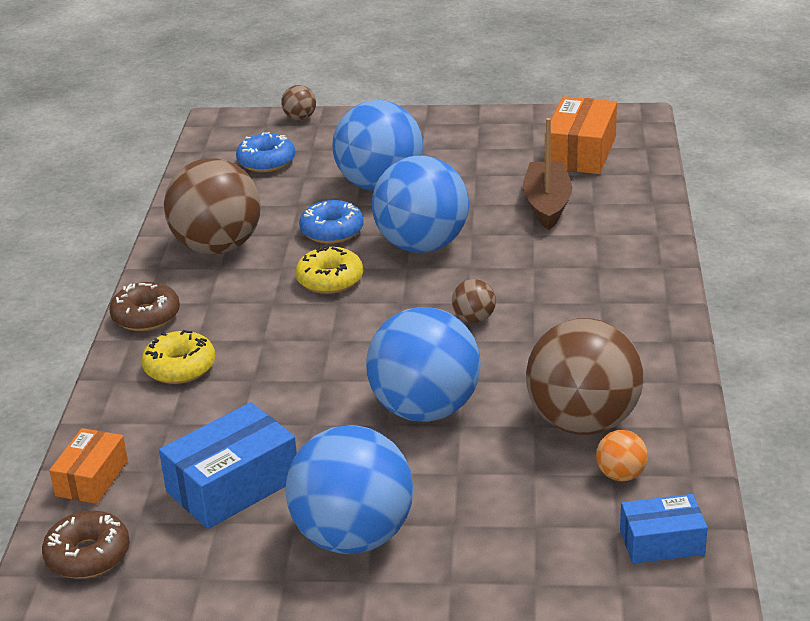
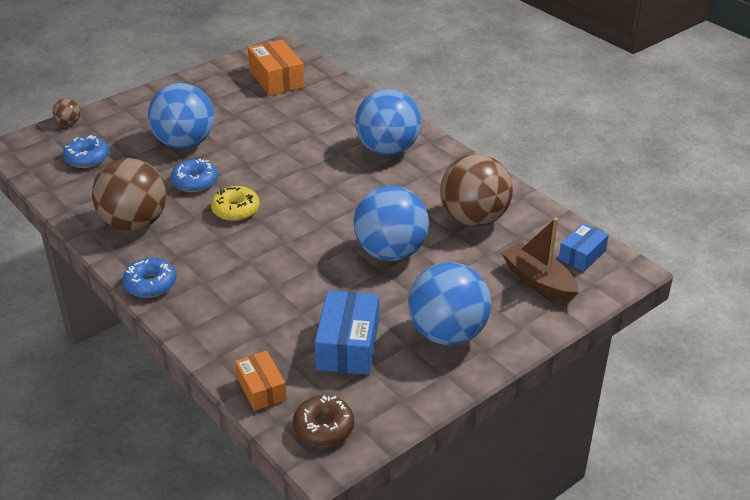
camera: 45 degrees left, 5 degrees up
brown donut [109,282,180,331] -> blue donut [123,258,176,298]
yellow donut [142,330,215,384] -> none
blue ball [372,155,469,253] -> blue ball moved to [355,89,421,156]
brown ball [452,279,496,323] -> none
brown boat [523,118,572,230] -> brown boat moved to [501,218,579,302]
orange ball [596,430,648,481] -> none

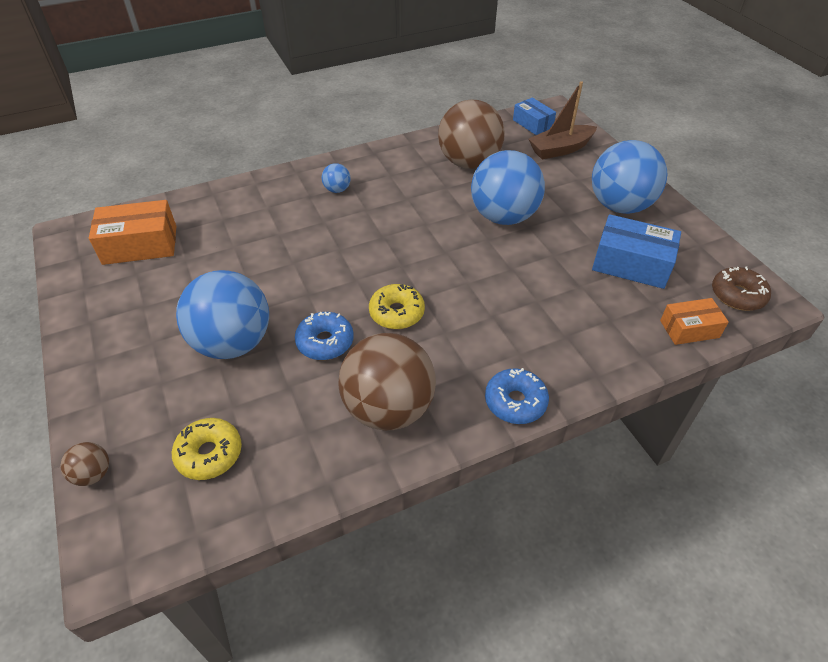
camera: 75 degrees left, 10 degrees up
blue donut [63,135,109,168] -> yellow donut [172,418,242,480]
blue ball [355,89,421,156] -> blue ball [322,163,351,193], size x0.42

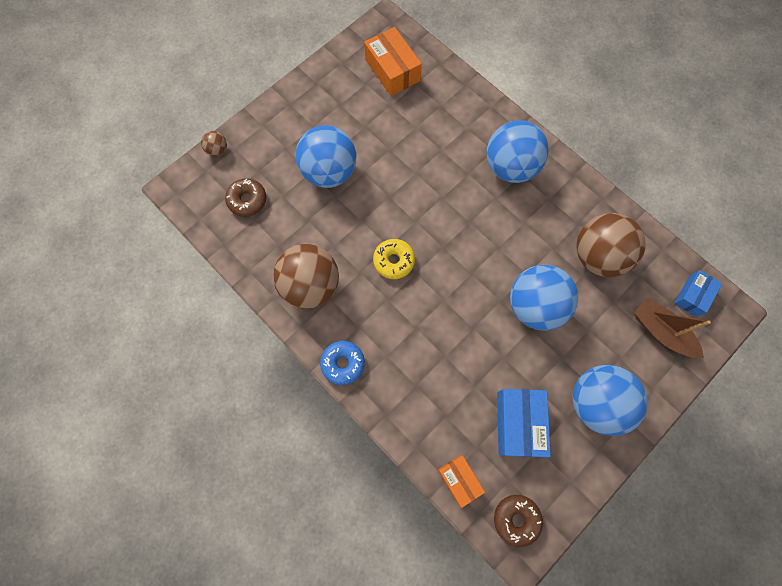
camera: 70 degrees right, 25 degrees up
yellow donut [172,418,242,480] -> brown donut [225,178,266,217]
blue donut [295,312,354,360] -> none
blue ball [322,163,351,193] -> blue ball [487,120,549,183], size x2.36

